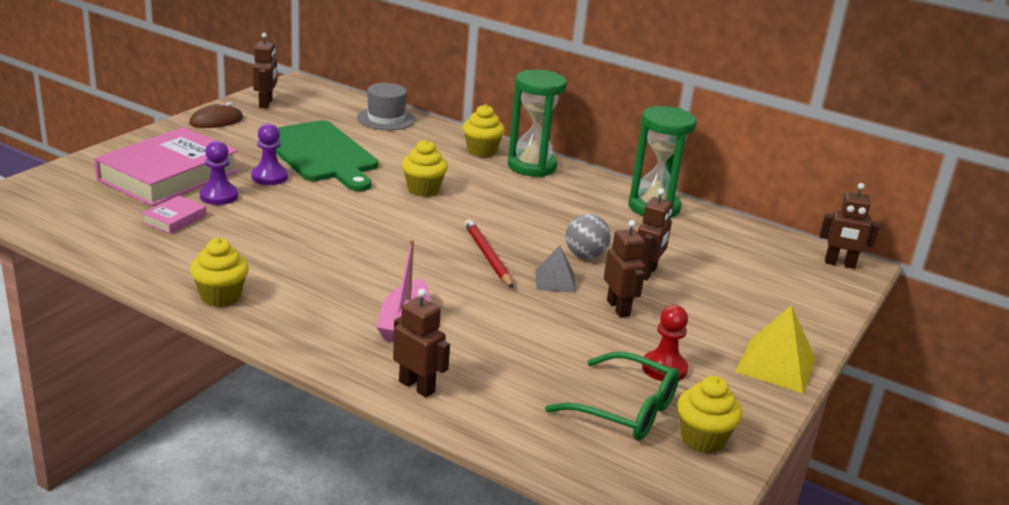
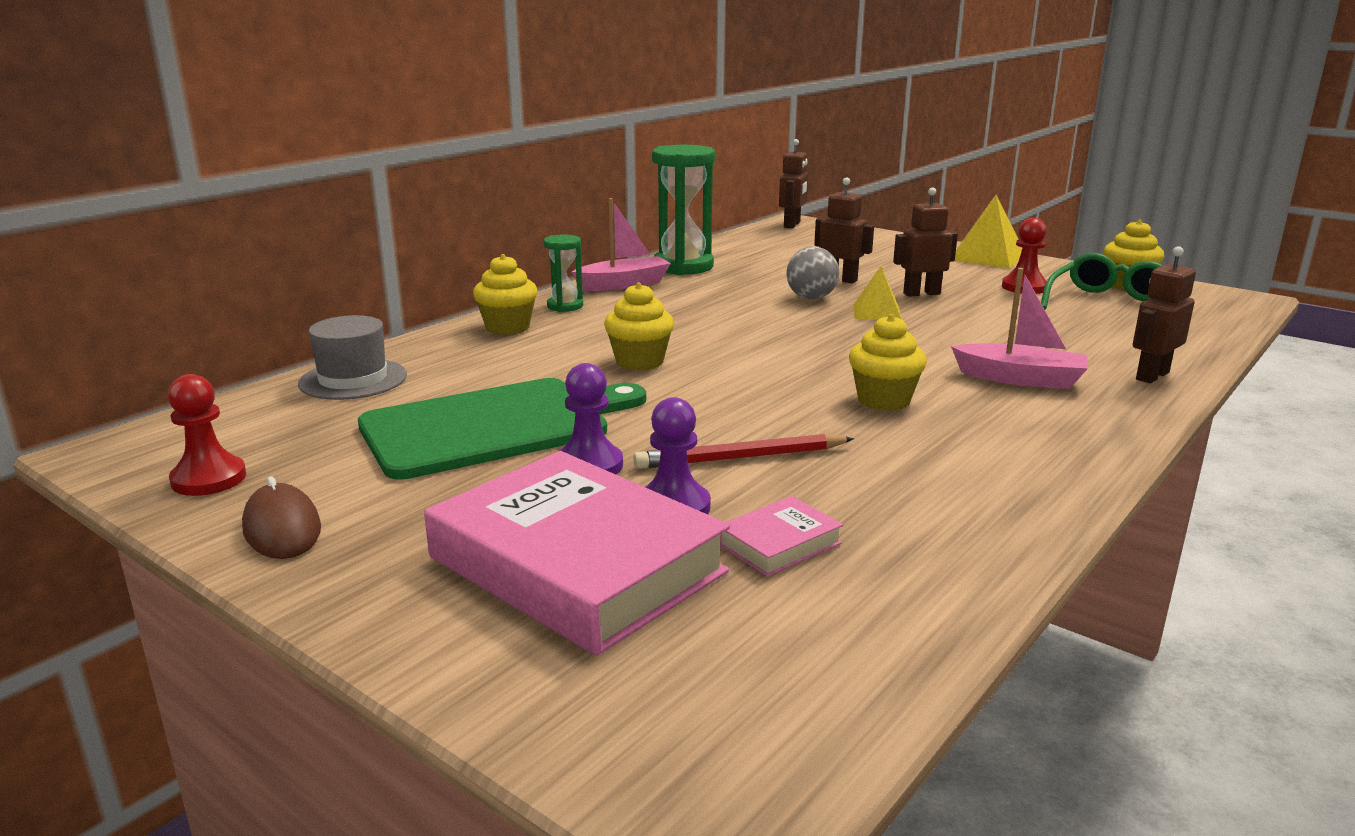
camera: 80 degrees left, 5 degrees down
pink book [142,196,207,234] -> pink book turned 75 degrees counterclockwise [720,496,843,577]
yellow cupcake [190,238,249,307] -> yellow cupcake moved to [849,314,927,411]
brown robot [253,33,277,108] -> red pawn [168,374,246,496]
red pencil [464,219,513,288] -> red pencil moved to [634,434,854,469]
green hourglass [508,70,567,177] -> green hourglass [544,235,583,312], size x0.53
grey pyramid [535,246,576,293] -> yellow pyramid [853,266,901,320]
none -> pink boat [572,198,671,291]

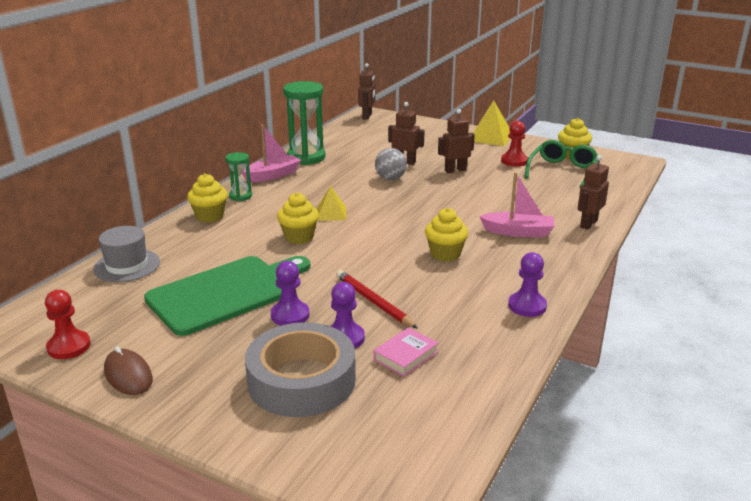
camera: 10 degrees left, 5 degrees up
pink book [424,451,730,656] -> grey tape [245,322,356,417]
red pencil [634,434,854,469] -> red pencil turned 75 degrees clockwise [336,270,418,329]
yellow pyramid [853,266,901,320] -> yellow pyramid moved to [317,186,346,221]
none -> purple pawn [508,252,547,317]

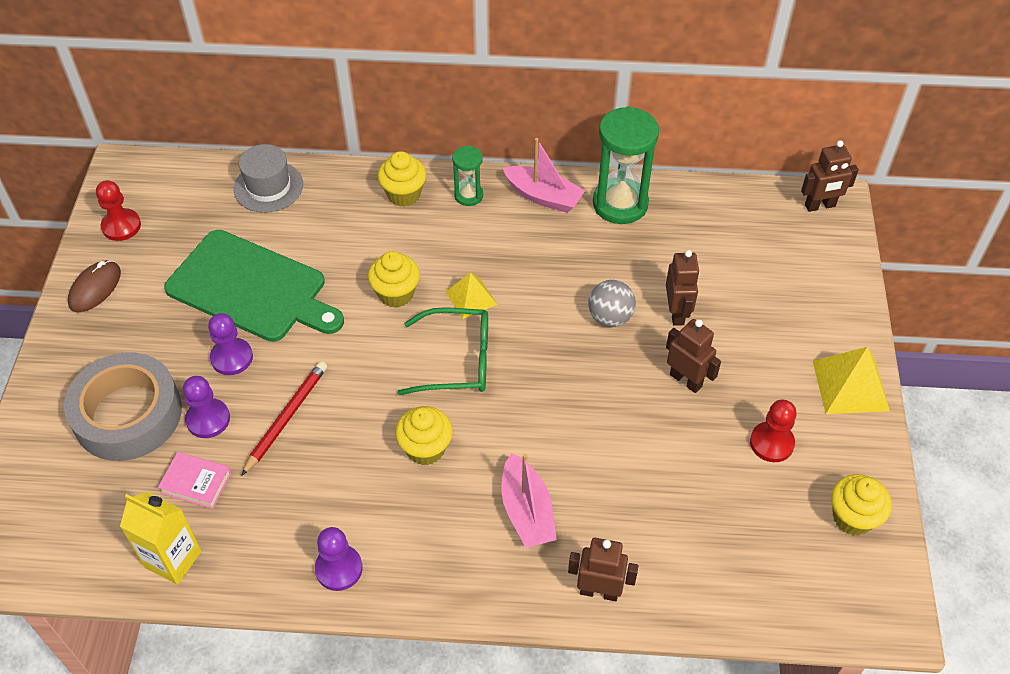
camera: 65 degrees right, 25 degrees up
green glasses [525,140,597,188] -> green glasses moved to [398,307,488,395]
none -> yellow carton [120,492,201,585]

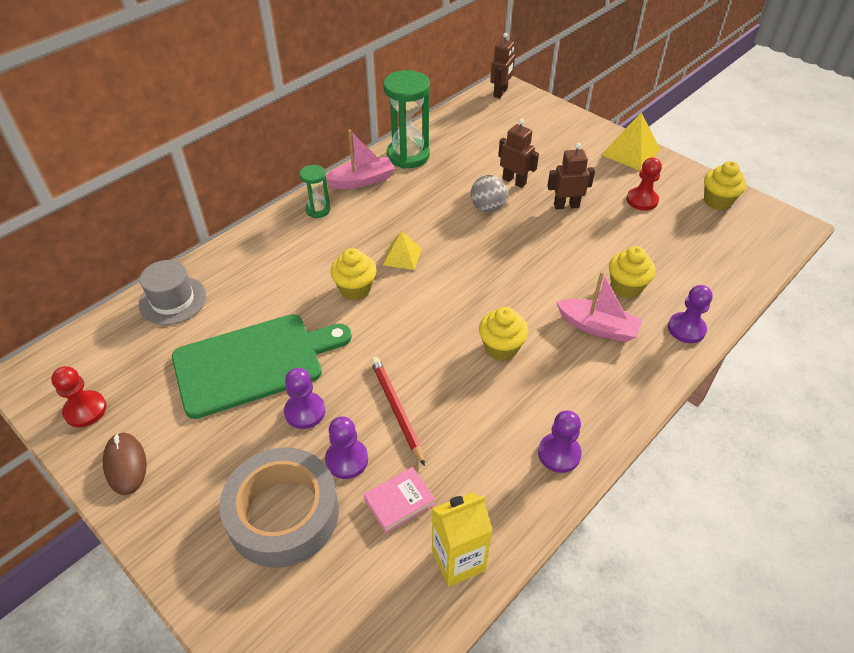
camera: 50 degrees left, 5 degrees down
yellow cupcake [378,151,426,207] -> yellow cupcake moved to [609,246,656,298]
green glasses [398,307,488,395] -> none
brown robot [568,538,638,601] -> purple pawn [668,285,713,343]

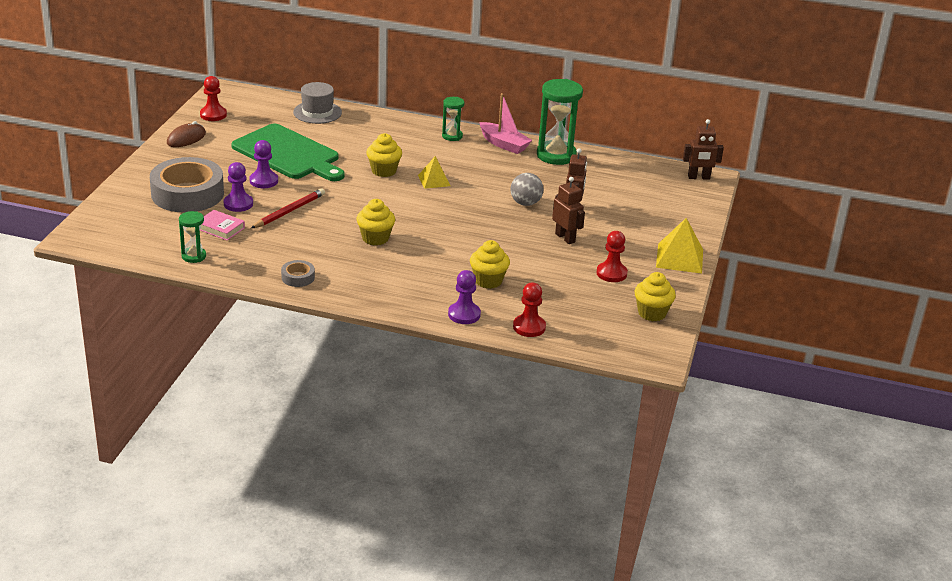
camera: 60 degrees right, 15 degrees down
yellow carton [432,492,493,587] -> green hourglass [179,211,206,263]
purple pawn [538,410,582,473] -> grey tape [281,260,315,287]
pink boat [556,271,643,342] -> none
none -> red pawn [513,283,546,337]

